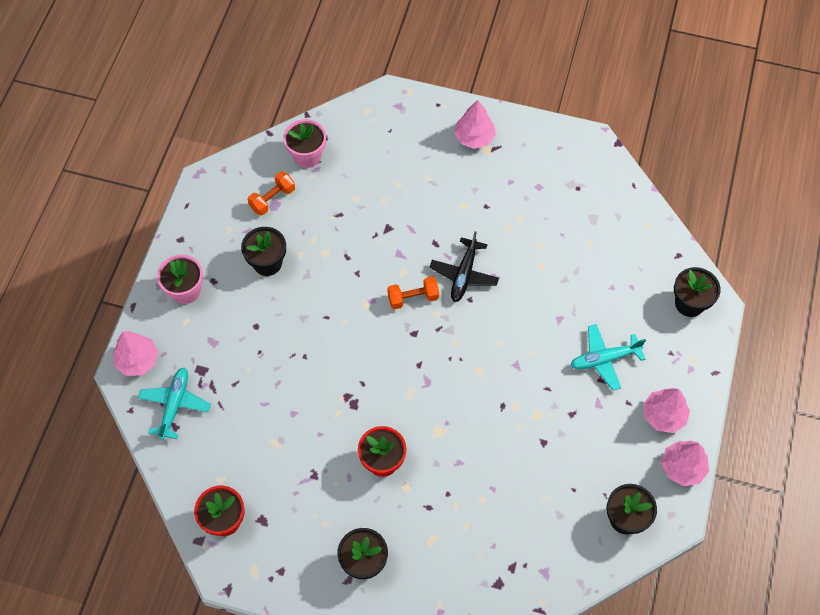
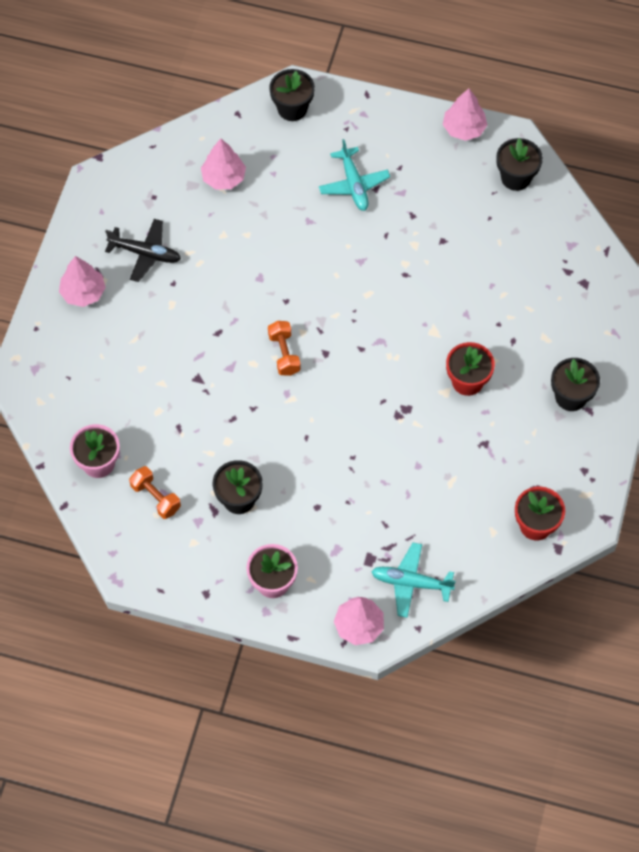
camera: 90 degrees left, 0 degrees up
black plane [430,231,499,302] -> black plane moved to [105,219,181,282]
pink tree [643,388,690,433] -> pink tree moved to [201,138,246,190]

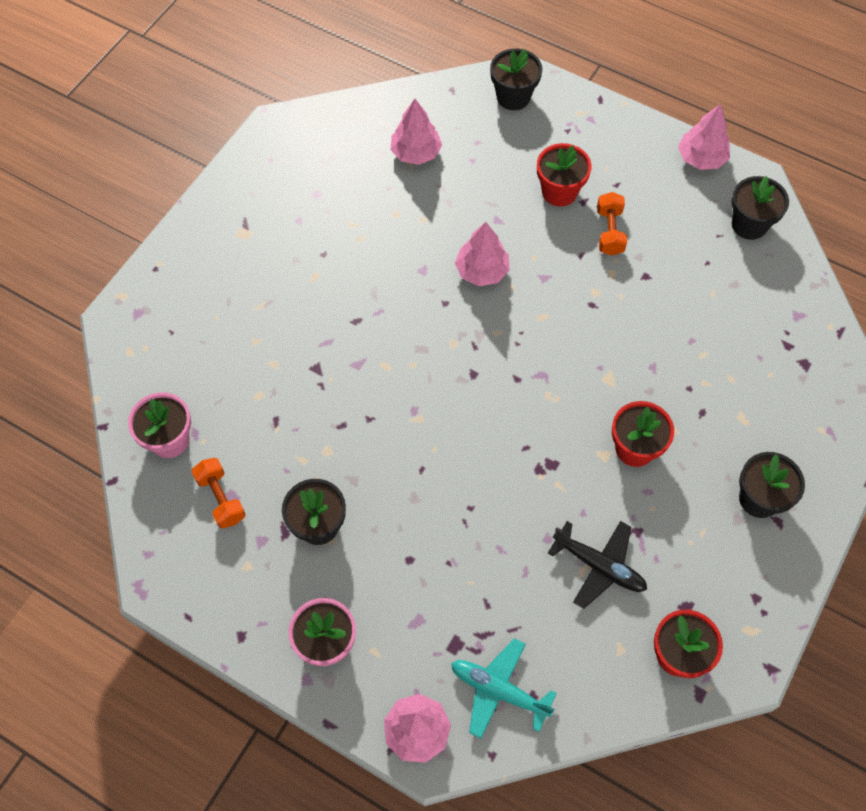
camera: 15 degrees right, 0 degrees up
pink tree [59,256,106,307] -> pink tree moved to [455,222,510,286]
black plane [105,219,181,282] -> black plane moved to [548,521,647,609]
orange dumbbell [268,321,301,376] -> orange dumbbell moved to [597,192,627,256]
turquoise plane [319,139,390,211] -> red flower pot [537,143,592,206]

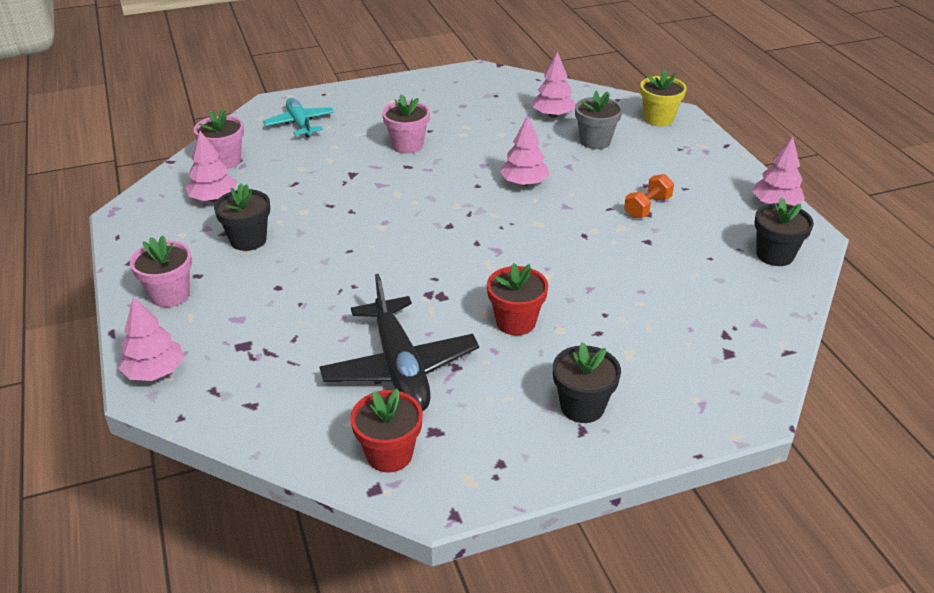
camera: 40 degrees right, 25 degrees down
orange dumbbell [191,458,246,529] -> pink tree [186,131,237,202]
turquoise plane [451,638,557,739] -> turquoise plane moved to [263,98,335,137]
black flower pot [490,48,542,110] -> yellow flower pot [640,69,686,126]
red flower pot [537,143,592,206] -> none
black plane [548,521,647,609] -> black plane [320,274,479,411], size x1.58
none -> pink flower pot [382,94,430,154]
none -> grey flower pot [575,91,622,149]

